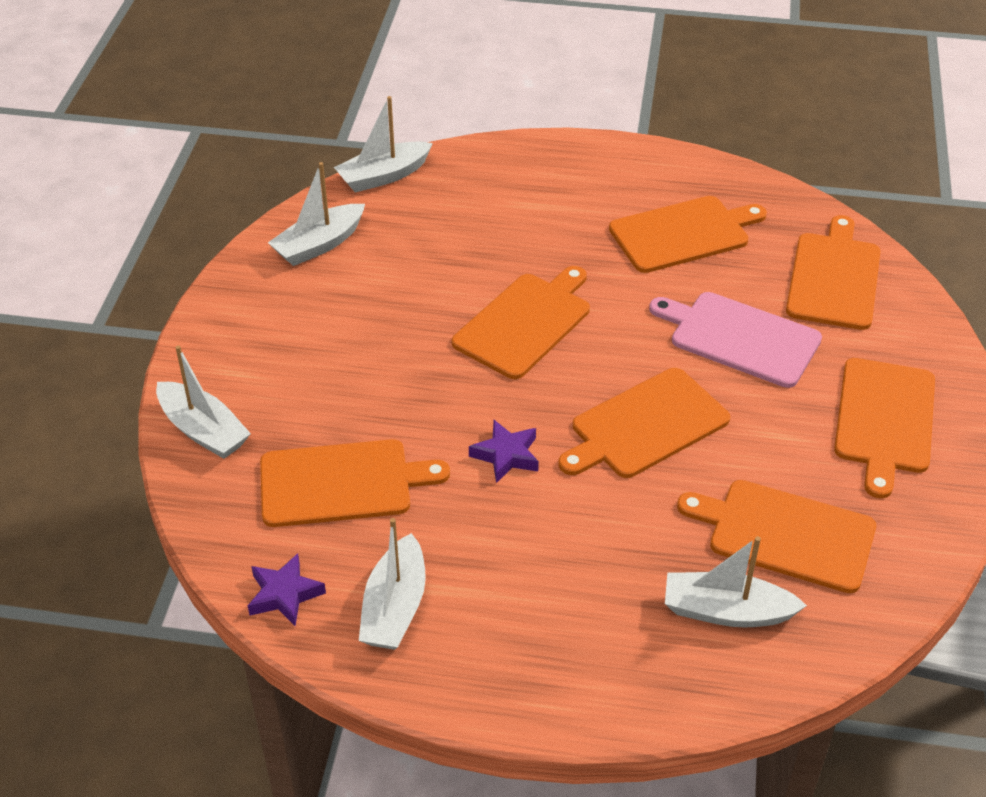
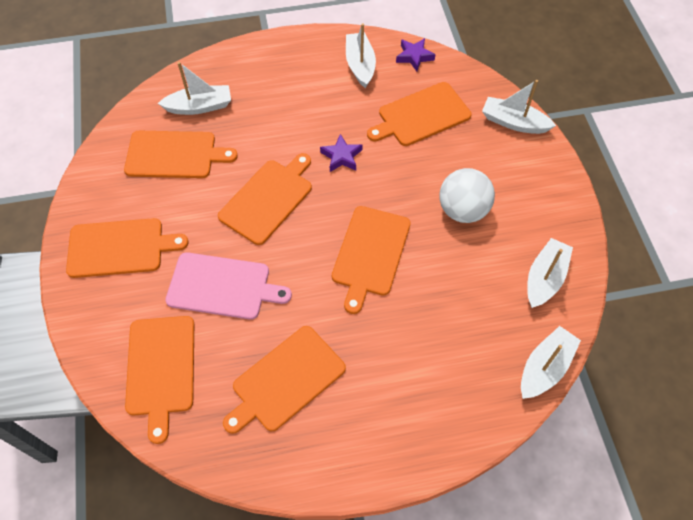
camera: 160 degrees right, 15 degrees up
orange cutting board [834,358,935,498] -> orange cutting board turned 90 degrees clockwise [66,218,189,278]
none -> white ball [439,168,495,223]

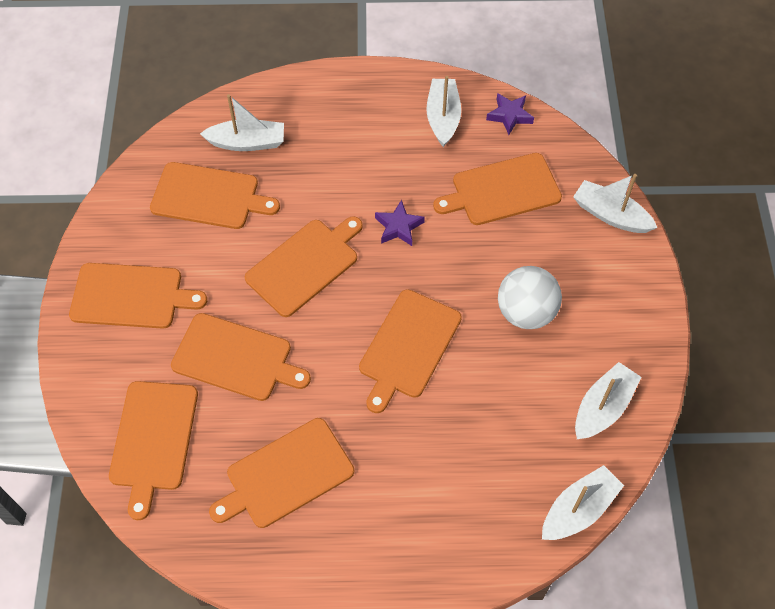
camera: 10 degrees right, 0 degrees up
pink cutting board [165,252,292,320] -> orange cutting board [171,313,311,401]

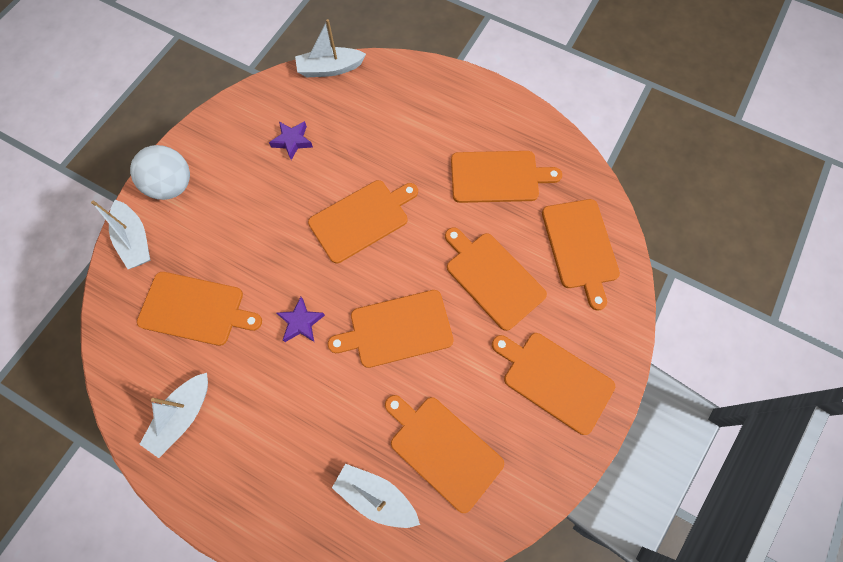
camera: 150 degrees left, 10 degrees up
orange cutting board [109,381,198,520] -> orange cutting board turned 135 degrees clockwise [542,199,620,310]
purple star [486,93,534,135] -> purple star moved to [269,121,313,160]
white ball [498,266,562,329] -> white ball moved to [130,145,190,200]
white boat [575,362,641,439] -> none

